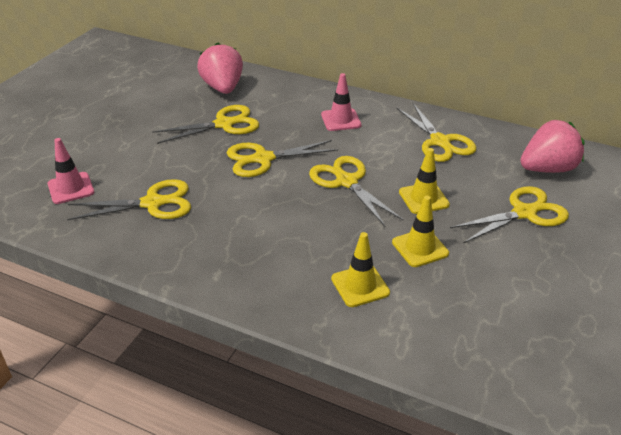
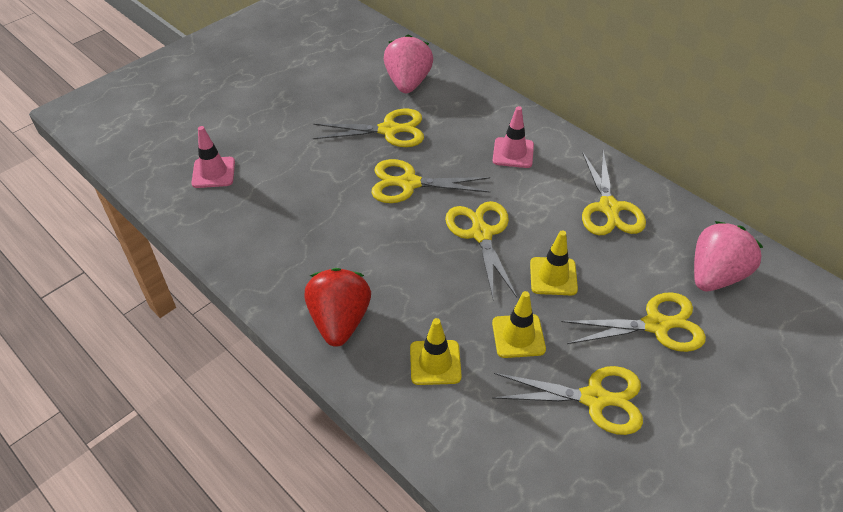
camera: 20 degrees right, 10 degrees up
yellow scissors [67,179,191,220] -> yellow scissors moved to [492,366,643,435]
pink strawberry [520,120,585,173] -> pink strawberry turned 45 degrees counterclockwise [694,221,763,291]
none -> red strawberry [304,268,371,347]

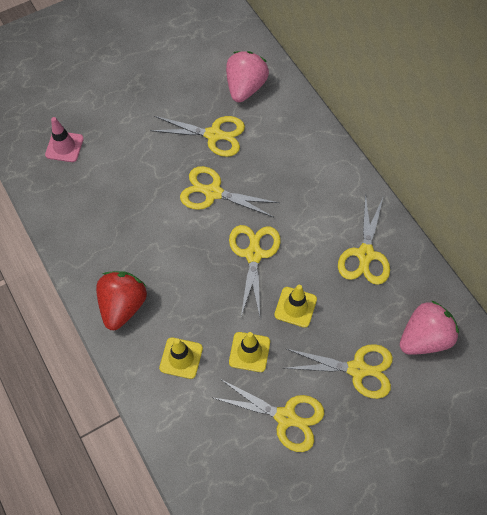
camera: 15 degrees right, 15 degrees up
pink traffic cone [493,106,534,168] -> none

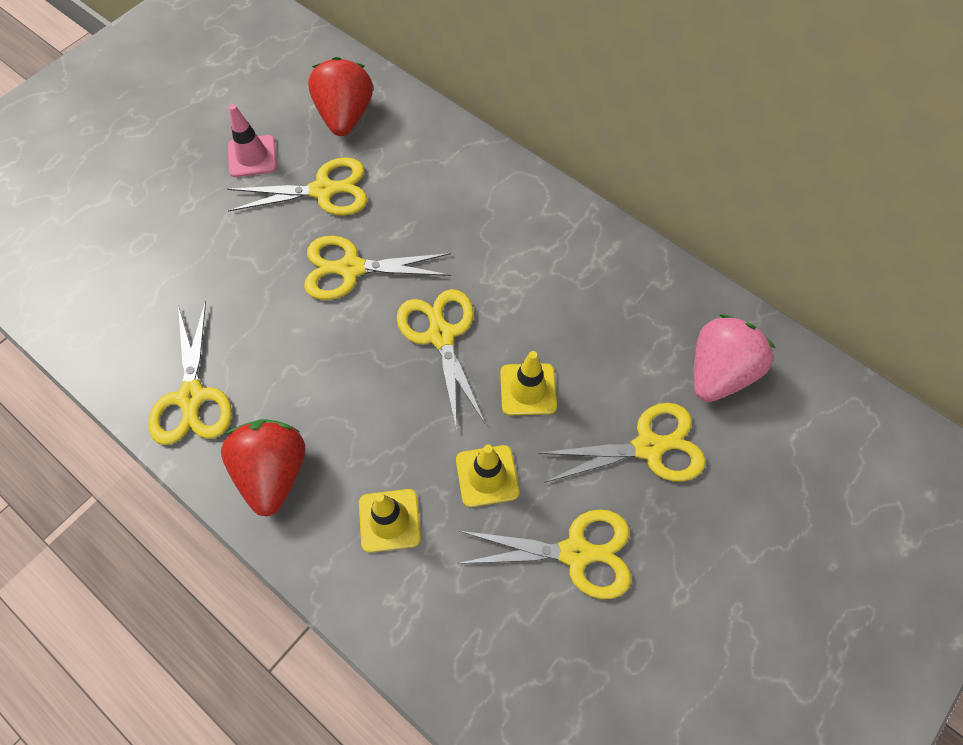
camera: 20 degrees left, 0 degrees up
pink traffic cone [45,117,84,162] -> pink traffic cone moved to [228,104,277,177]
pink strawberry [226,51,269,102] -> red strawberry [308,57,373,136]
yellow scissors [338,193,390,285] -> yellow scissors moved to [148,300,232,445]

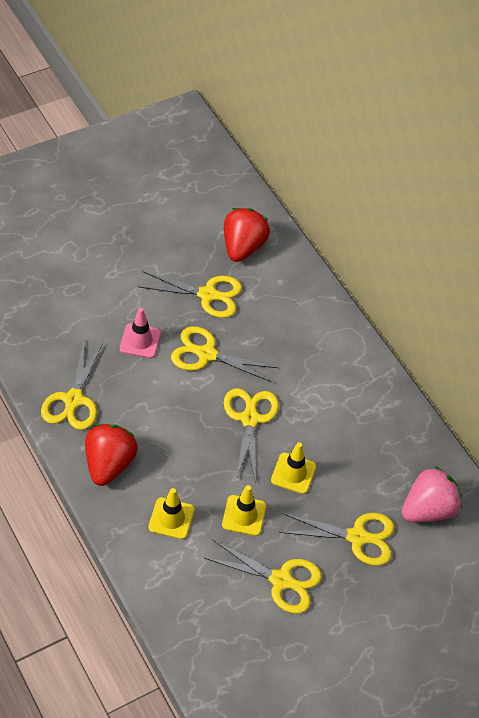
camera: 15 degrees right, 10 degrees down
pink traffic cone [228,104,277,177] -> pink traffic cone moved to [120,308,161,358]

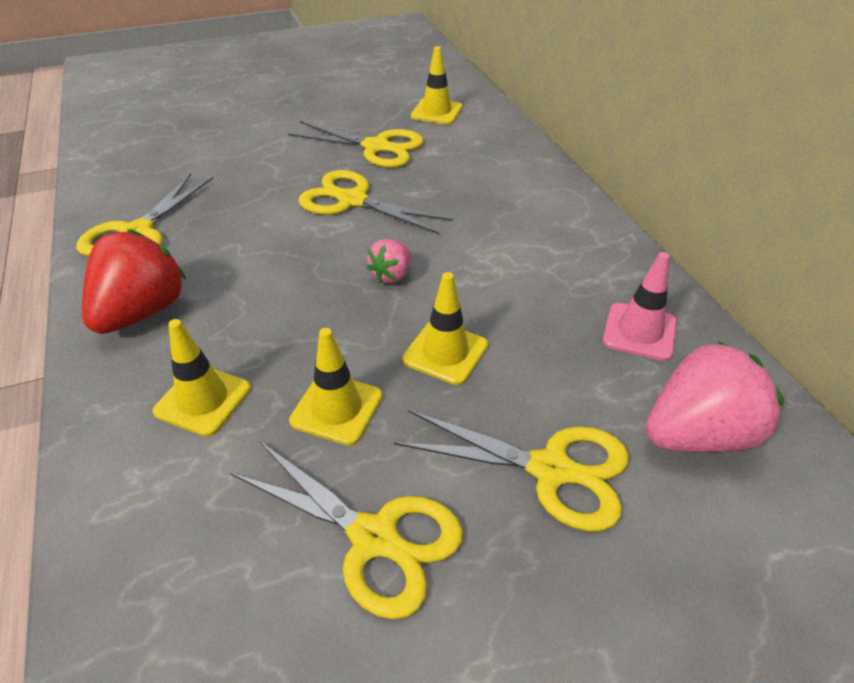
camera: 15 degrees right, 10 degrees down
pink traffic cone [120,308,161,358] -> pink traffic cone moved to [603,252,677,361]
red strawberry [224,208,270,262] -> yellow traffic cone [411,46,462,124]
yellow scissors [224,388,279,483] -> pink strawberry [366,239,411,283]

